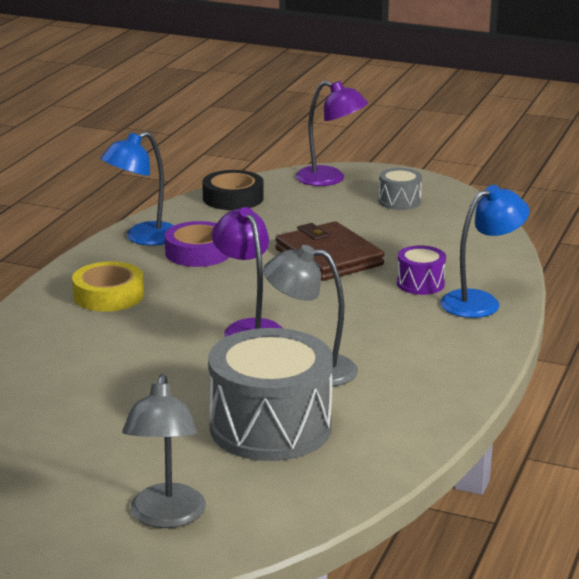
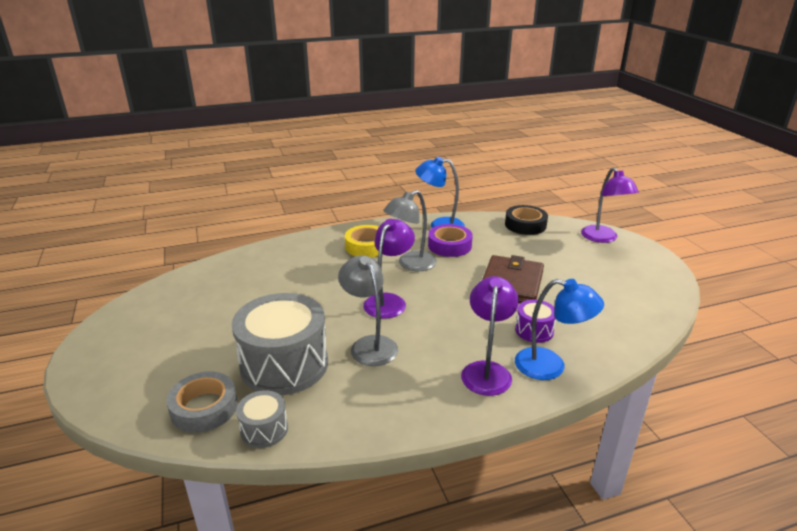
camera: 50 degrees right, 5 degrees up
grey lamp [122,374,206,528] -> grey lamp moved to [383,190,437,271]
grey drum [379,168,422,210] -> grey drum moved to [236,390,288,448]
none -> grey tape [166,372,238,433]
none -> purple lamp [461,276,519,396]

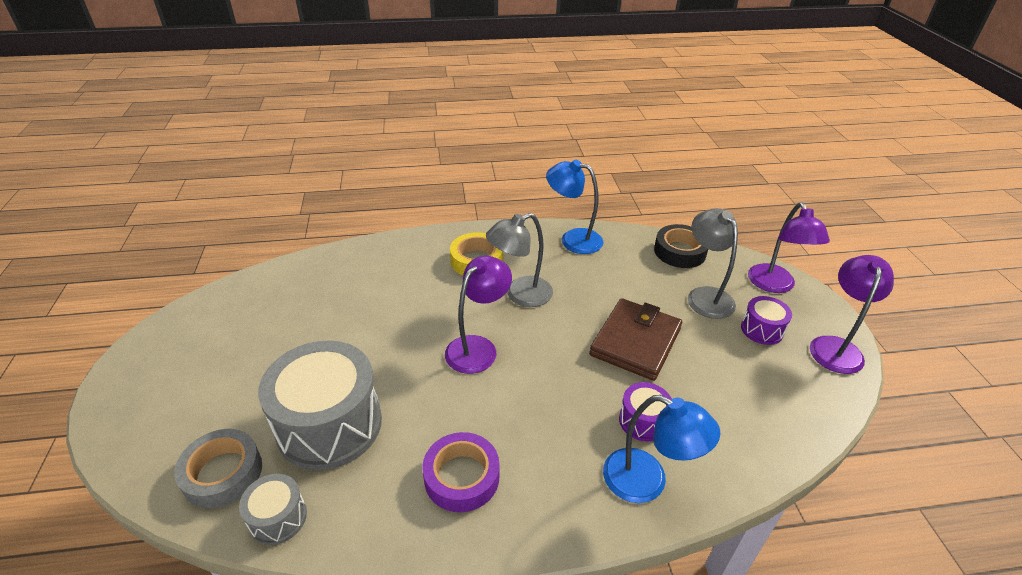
camera: 10 degrees right, 10 degrees up
grey lamp [338,255,398,366] -> grey lamp moved to [688,208,738,319]
purple tape [428,224,473,257] -> purple tape moved to [422,432,500,512]
purple lamp [461,276,519,396] -> purple lamp moved to [810,255,894,374]
none -> purple drum [741,296,792,345]

